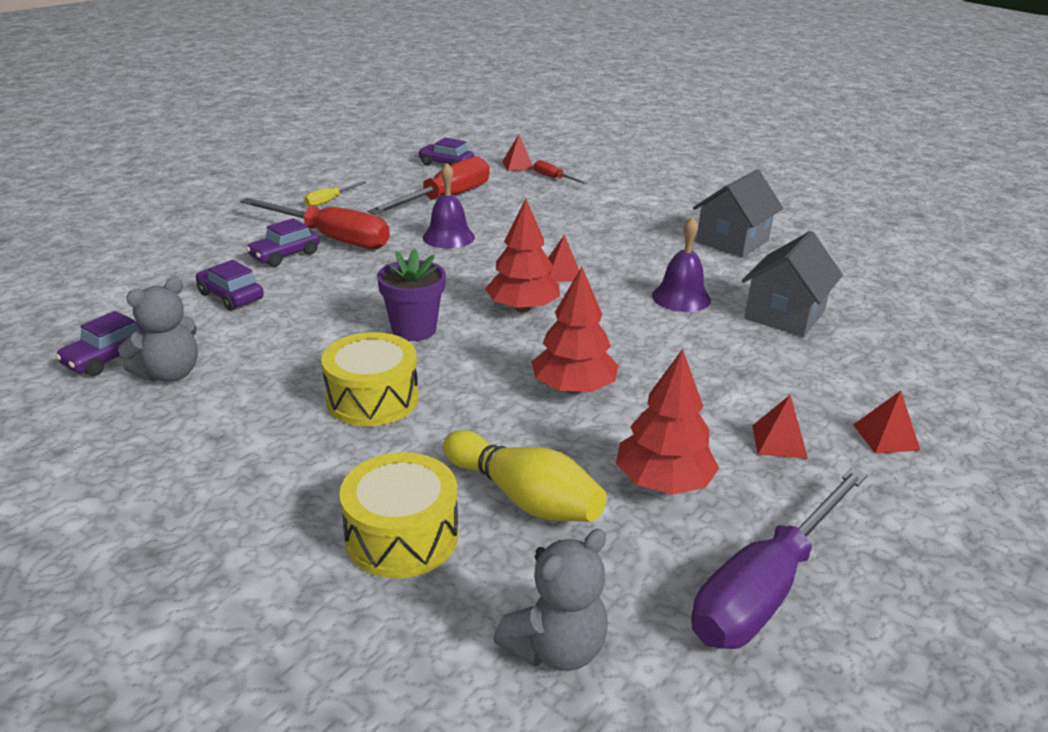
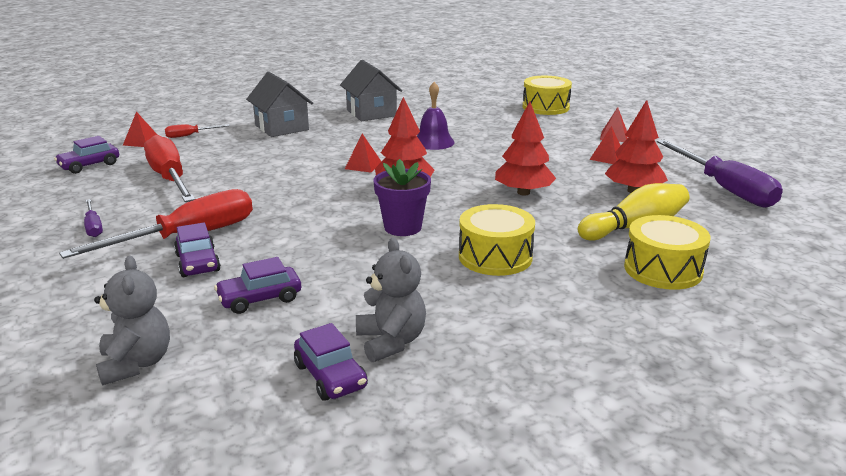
camera: 65 degrees left, 5 degrees down
yellow screwdriver [304,181,366,206] -> purple screwdriver [84,199,103,237]
purple bell [423,163,475,248] -> none
grey teddy bear [493,529,608,671] -> grey teddy bear moved to [94,256,170,386]
grey house [742,231,843,337] -> grey house moved to [246,72,313,137]
none -> yellow drum [523,76,572,115]

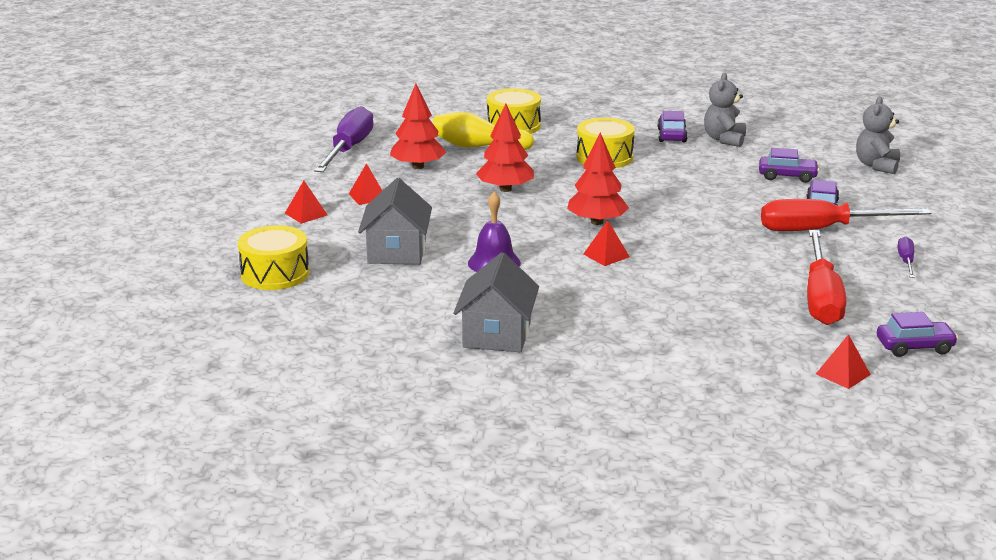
camera: 145 degrees left, 0 degrees up
red screwdriver [165,124,230,138] -> none
grey house [246,72,313,137] -> grey house moved to [358,178,432,265]
purple car [294,323,368,401] -> purple car moved to [657,111,688,143]
purple flower pot [373,159,431,236] -> none

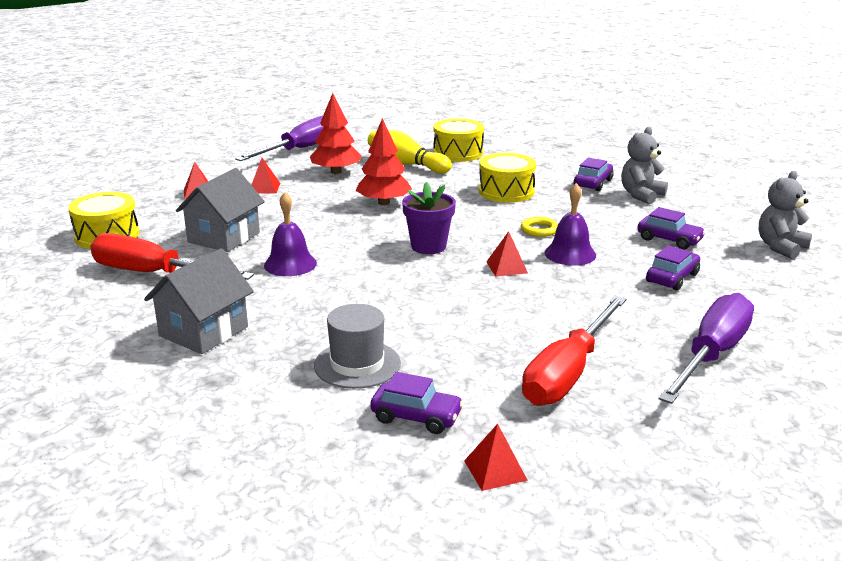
camera: 25 degrees right, 0 degrees up
red tree [567,132,629,225] -> purple flower pot [402,182,456,254]
red pyramid [583,220,630,266] -> red pyramid moved to [486,231,528,277]
red screwdriver [761,199,931,231] -> red screwdriver moved to [90,233,254,280]
purple car [877,312,958,357] -> purple car moved to [370,372,464,434]
purple screwdriver [897,237,915,278] -> purple screwdriver [658,293,754,404], size x2.19
none -> grey hat [314,304,401,389]
none -> yellow ring [521,217,558,237]
none -> purple bell [545,183,596,266]

